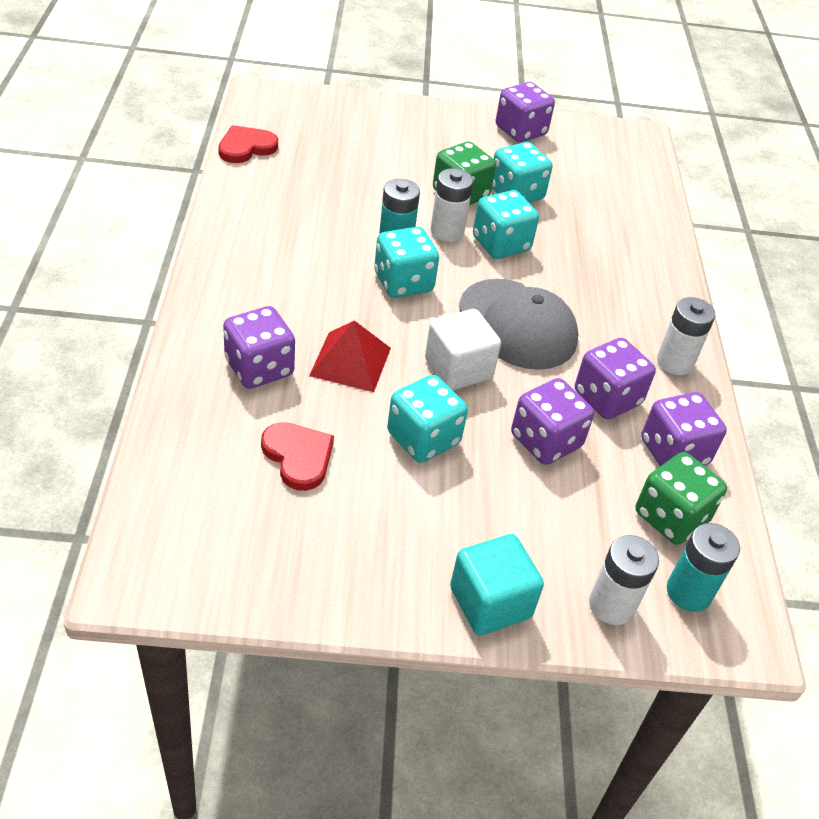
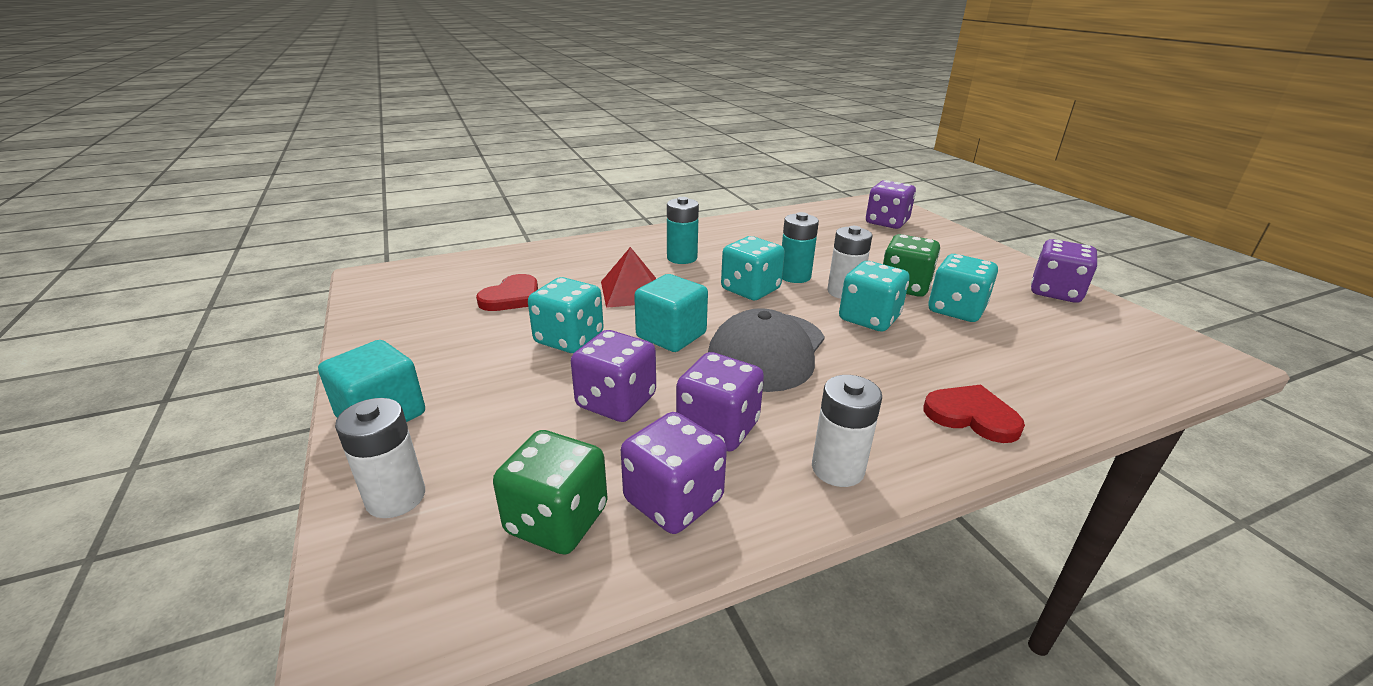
camera: 70 degrees right, 15 degrees down
red heart [218,125,278,163] -> red heart moved to [924,385,1025,443]
purple dice [223,306,295,389] -> purple dice moved to [866,180,916,229]
white cube [425,309,501,390] -> turquoise cube [634,274,708,352]
turquoise battery [667,523,740,612] -> turquoise battery moved to [667,197,699,264]

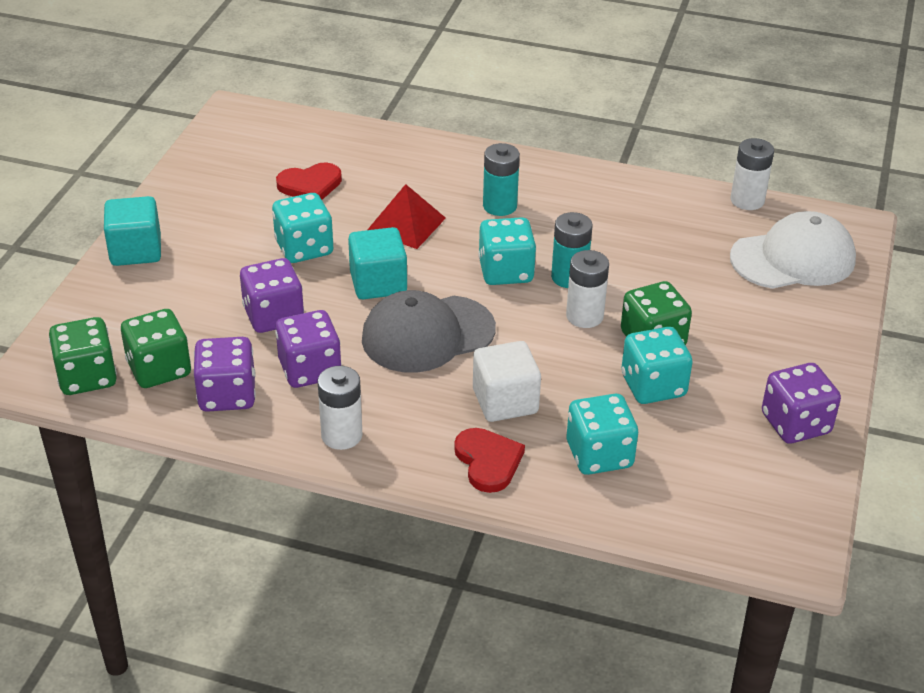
camera: 40 degrees right, 10 degrees up
white battery [335,398,425,518] -> white battery moved to [730,138,774,210]
turquoise dice [839,261,910,332] -> turquoise dice moved to [567,394,638,475]
purple dice [866,180,916,229] -> white cap [730,211,856,289]
none -> green dice [49,317,117,395]
none -> white cube [473,341,541,422]

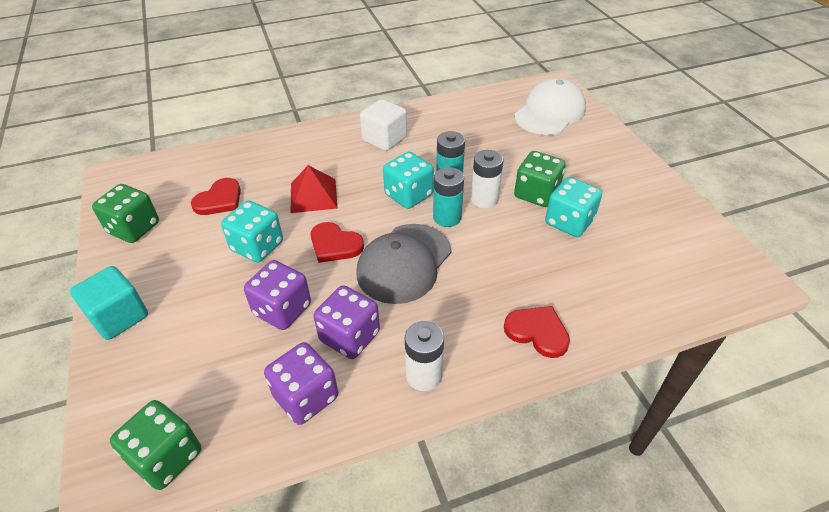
camera: 35 degrees left, 5 degrees up
green dice [121,309,191,388] -> green dice moved to [92,184,159,243]
turquoise cube [348,227,407,299] -> red heart [311,222,364,263]
white cube [473,341,541,422] -> white cube moved to [360,99,407,151]
turquoise battery [483,143,520,216] -> turquoise battery moved to [433,167,464,227]
turquoise dice [567,394,638,475] -> none
white battery [730,138,774,210] -> none
purple dice [762,363,841,444] -> none

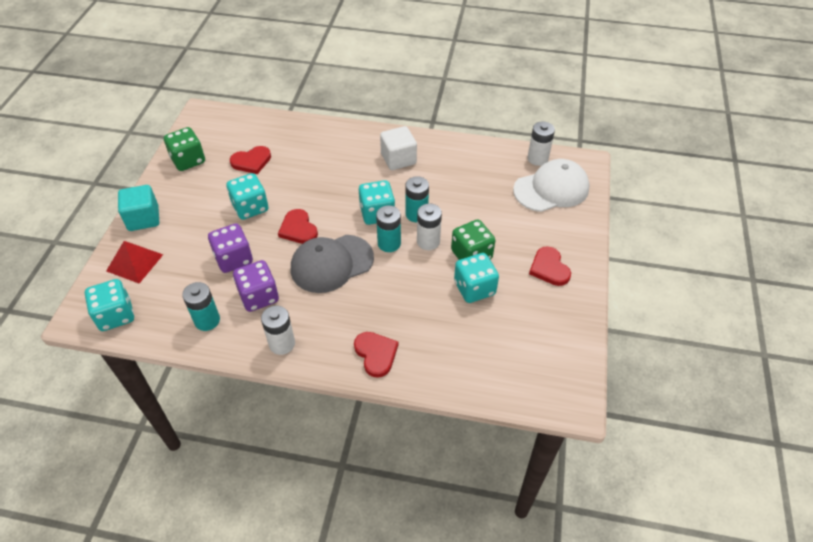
camera: 30 degrees right, 5 degrees up
green dice [110,400,201,490] -> turquoise dice [85,279,134,331]
purple dice [264,342,338,425] -> turquoise battery [182,282,220,331]
red pyramid [291,165,338,213] -> red pyramid moved to [106,241,163,284]
none -> white battery [527,121,555,166]
none -> red heart [529,246,571,286]

